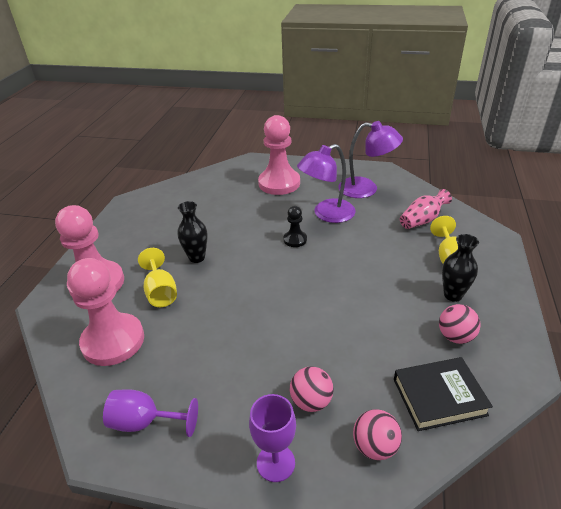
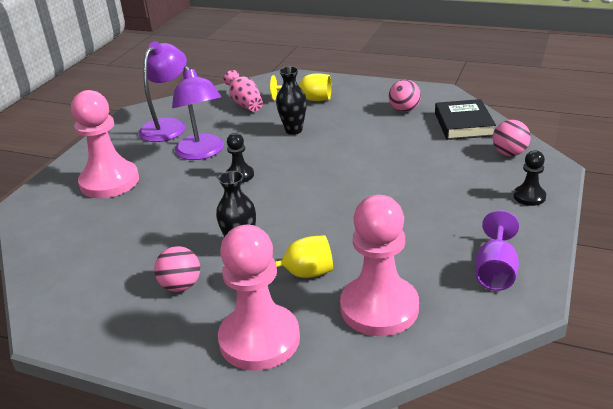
camera: 80 degrees left, 5 degrees down
purple goblet [249,394,296,482] -> black pawn [514,150,546,206]
pink ball [290,366,334,412] -> pink ball moved to [154,246,200,292]
black vase [442,234,479,302] -> black vase moved to [276,66,307,135]

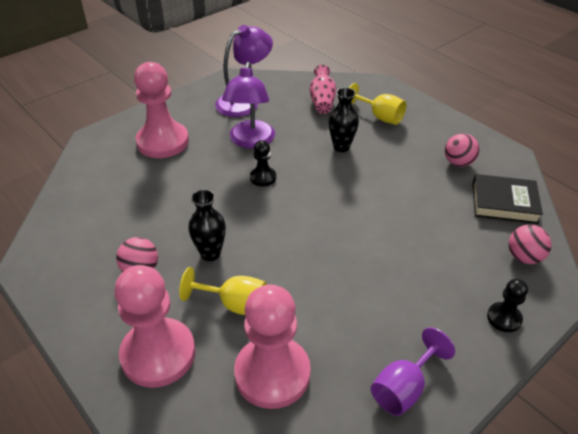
camera: 25 degrees right, 10 degrees up
black book [435,99,496,140] -> black book turned 75 degrees clockwise [472,174,543,224]

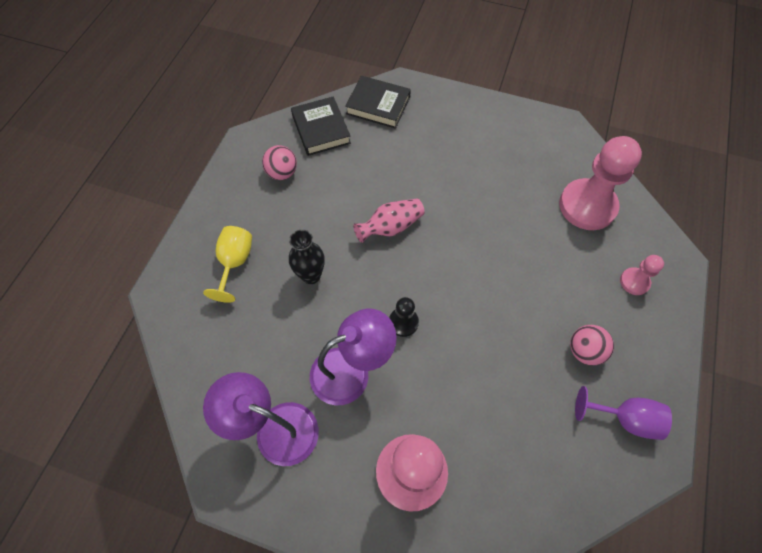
camera: 120 degrees left, 20 degrees up
pink pawn [114,265,195,388] -> pink pawn [620,255,664,295], size x0.48
yellow goblet [179,267,267,315] -> none
black vase [188,189,226,261] -> none
pink vase [310,65,336,114] -> pink vase moved to [353,199,425,243]
purple goblet [371,327,455,416] -> purple goblet moved to [575,386,672,440]
black pawn [487,279,528,332] -> none
pink ball [509,225,552,264] -> black book [345,76,411,129]

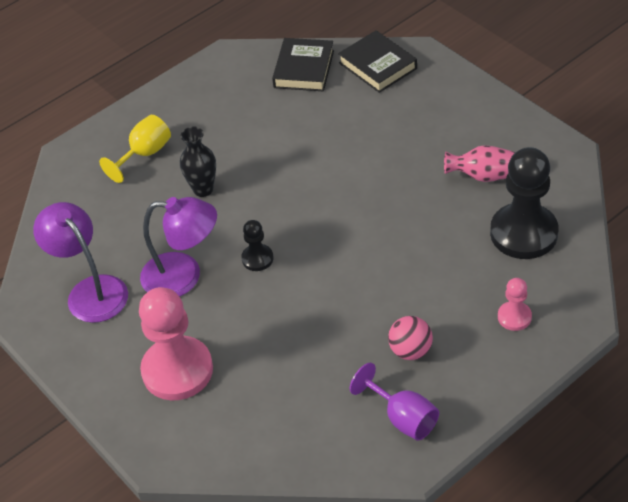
camera: 35 degrees right, 15 degrees down
pink ball [262,145,297,180] -> none
pink vase [353,199,425,243] -> pink vase moved to [444,145,515,182]
pink pawn [559,136,642,230] -> black pawn [490,147,559,259]

